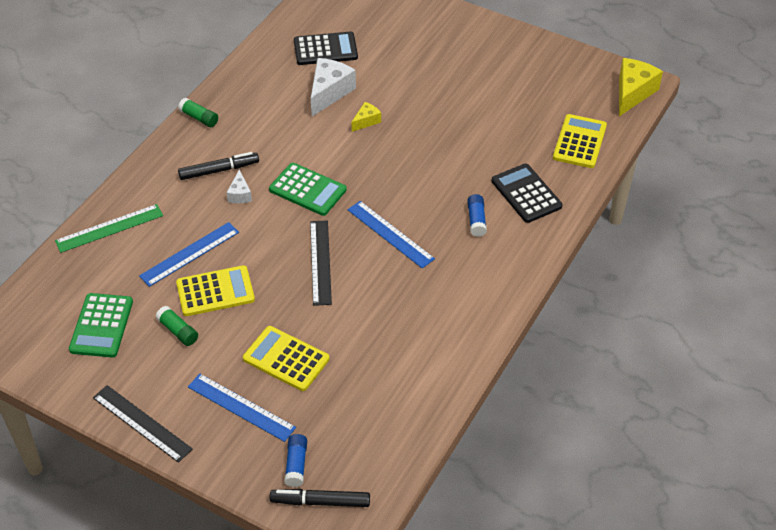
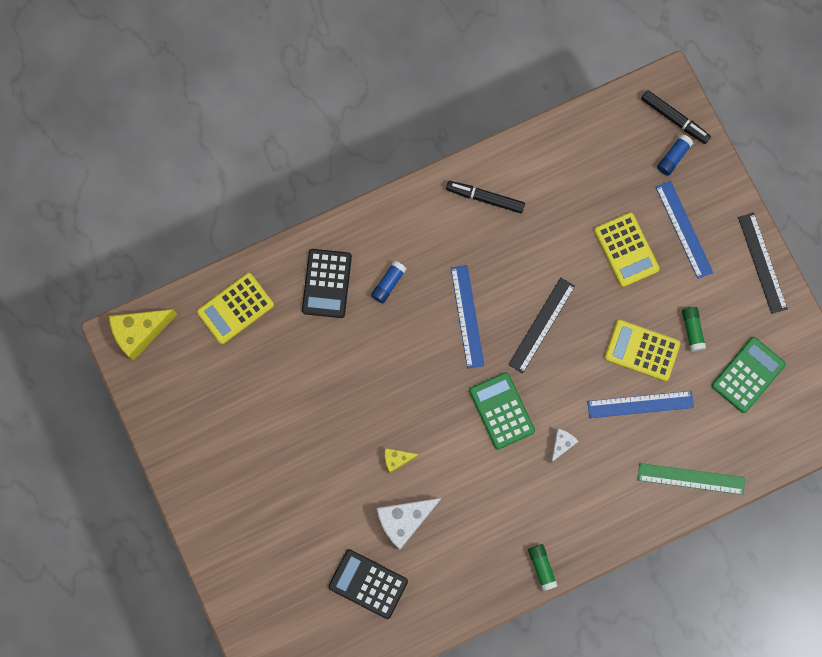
camera: 145 degrees left, 30 degrees up
black marker [178,152,259,180] -> black marker moved to [446,181,525,213]

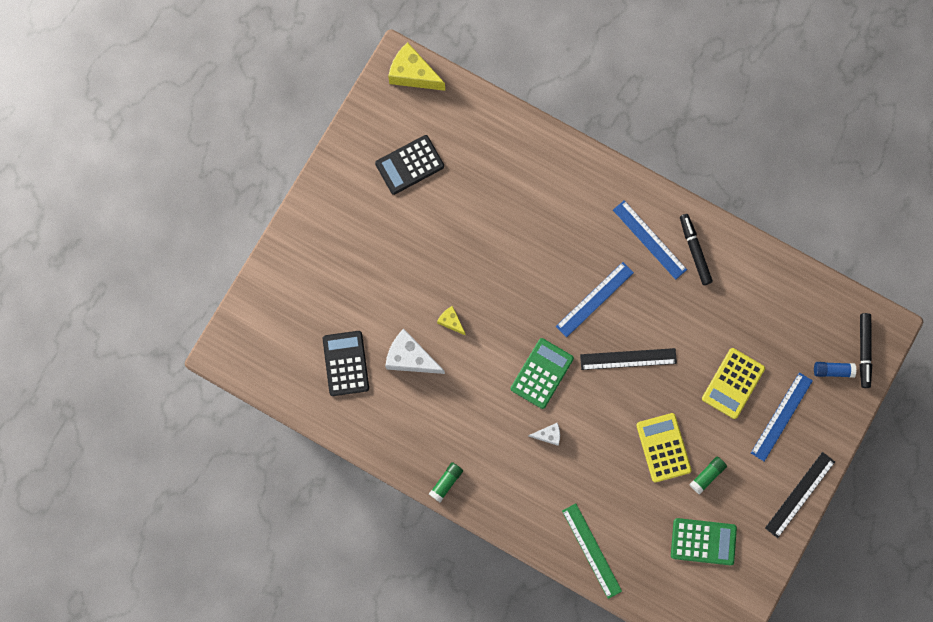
camera: 55 degrees right, 0 degrees up
yellow calculator [197,273,274,344] -> none
black calculator [302,249,352,318] -> black calculator moved to [375,135,444,195]
blue glue stick [371,261,407,303] -> none
blue ruler [587,391,694,418] -> blue ruler moved to [613,200,687,280]

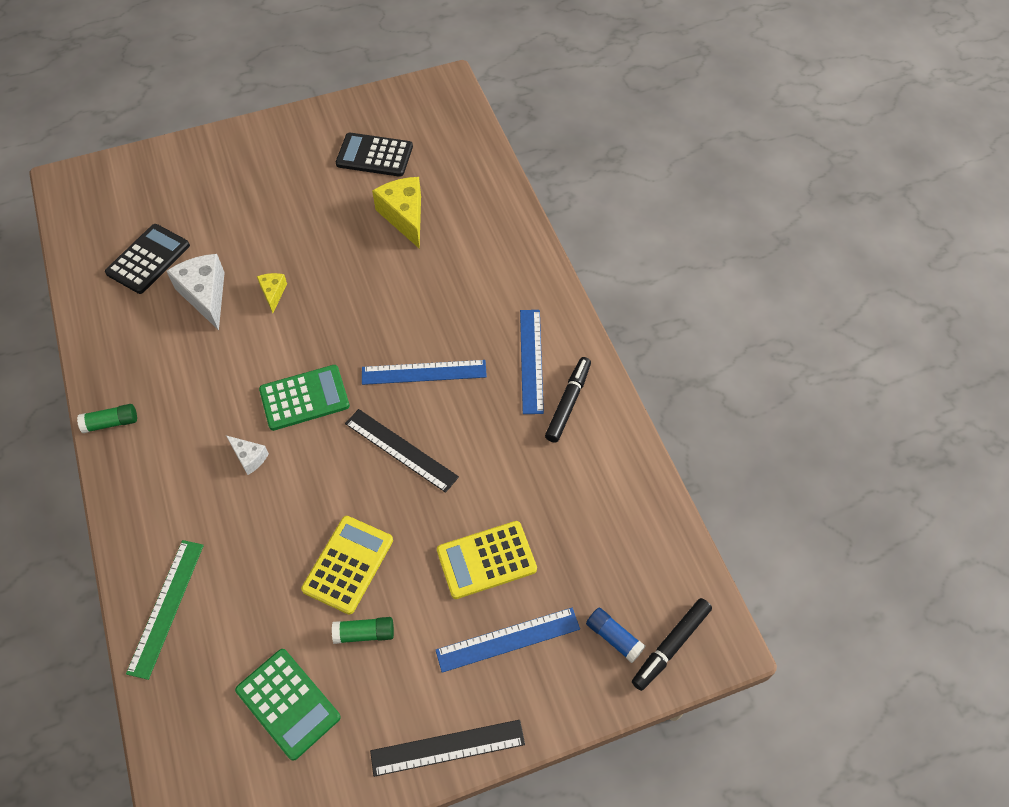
camera: 40 degrees right, 20 degrees down
yellow cheese [388,42,445,91] -> yellow cheese moved to [372,177,421,249]

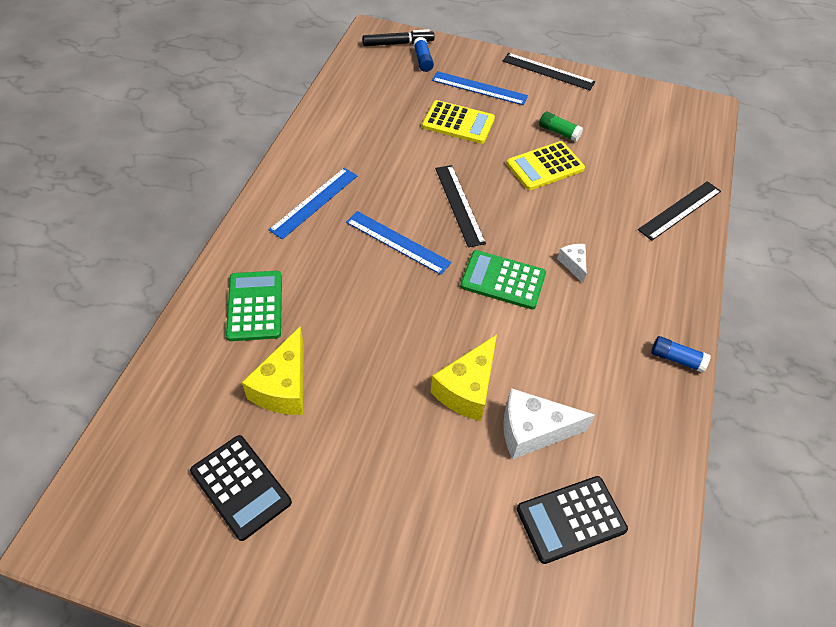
camera: 145 degrees left, 5 degrees down
green glue stick [77,404,137,433] -> blue glue stick [651,336,711,373]
green ruler [126,540,204,680] -> black ruler [638,181,721,241]
white cheese [166,254,225,330] -> white cheese turned 75 degrees clockwise [503,388,595,459]
green calculator [235,649,341,761] -> green calculator moved to [226,271,282,341]
yellow cheese [257,273,287,313] -> yellow cheese [431,335,497,421], size x1.89
black marker [545,357,591,443] -> none

